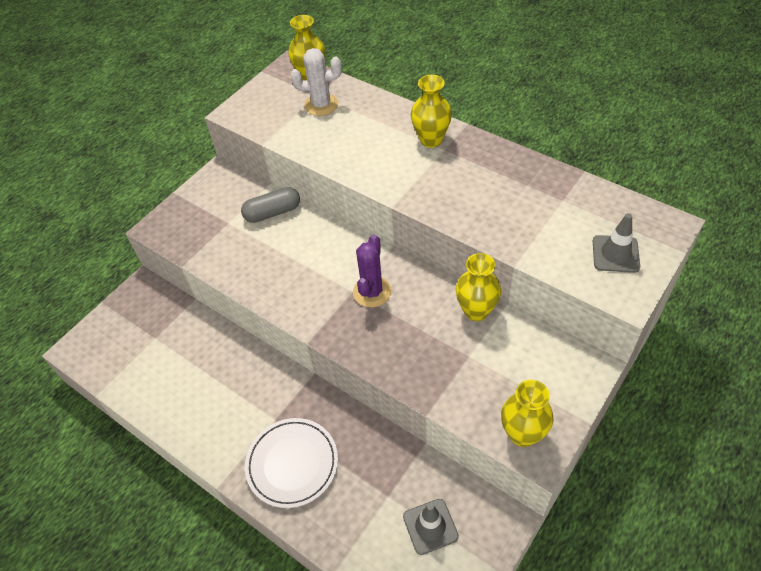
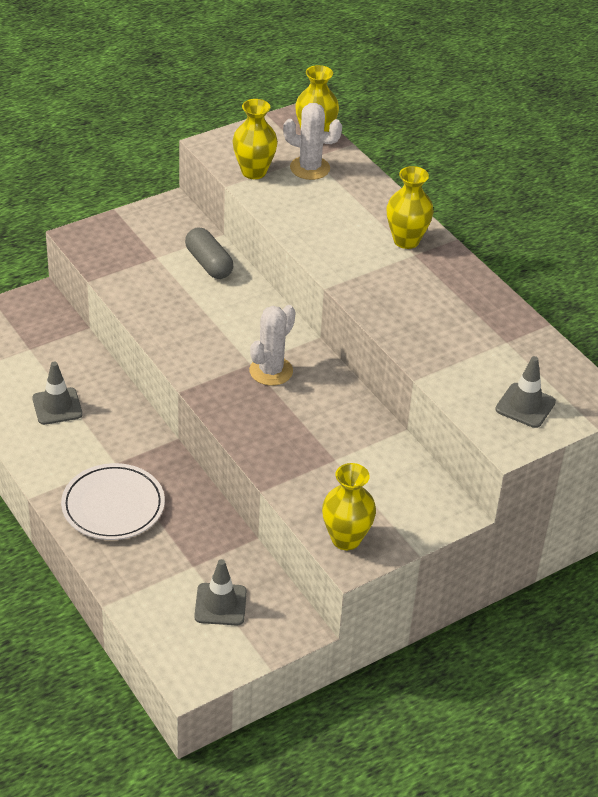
camera: 15 degrees right, 10 degrees down
grey capsule [241,187,300,223] -> grey capsule turned 60 degrees clockwise [185,227,233,279]
purple cactus [353,235,392,307] -> white cactus [249,305,295,386]
yellow vase [456,253,501,321] -> yellow vase moved to [233,99,278,179]
none -> grey traffic cone [32,361,83,425]

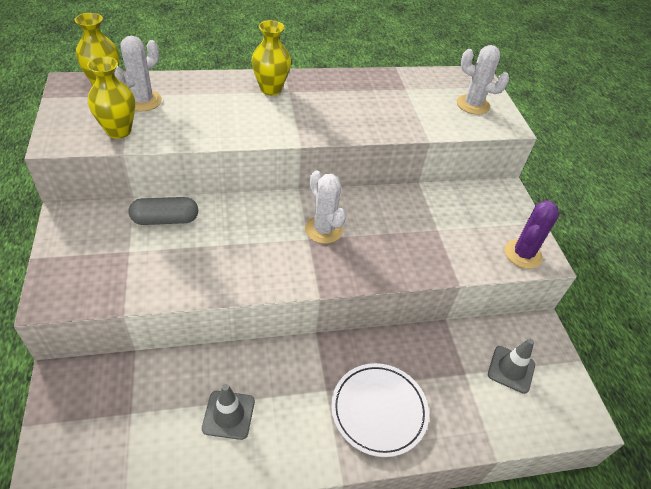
camera: 70 degrees left, 5 degrees up
yellow vase [322,463,376,550] -> purple cactus [505,200,559,269]
grey traffic cone [495,356,556,428] -> white cactus [457,45,509,115]

